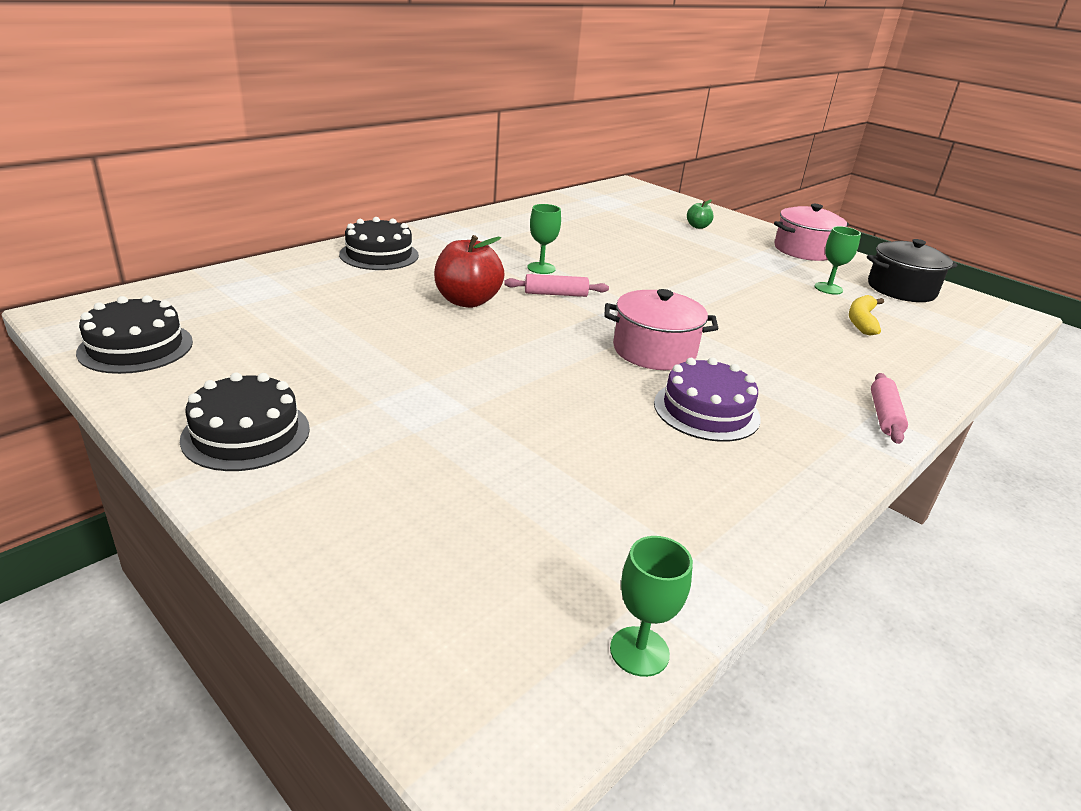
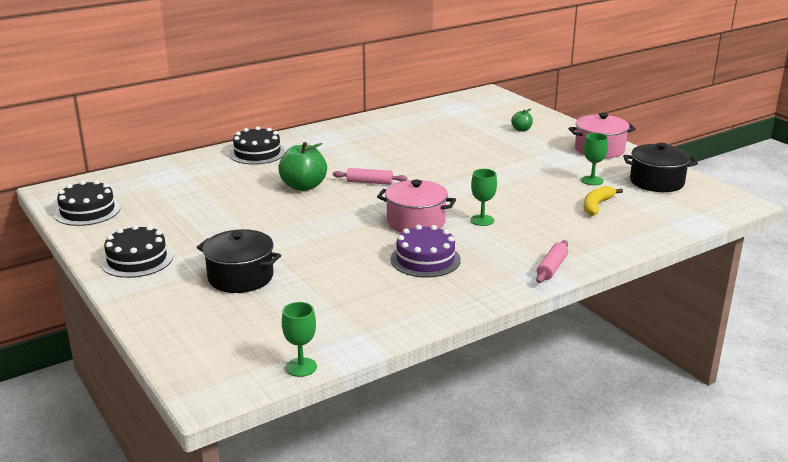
camera: 15 degrees right, 5 degrees down
red apple [434,235,505,308] -> green apple [278,142,327,191]
green goblet [527,204,561,274] -> green goblet moved to [470,169,497,226]
none -> black pot [197,229,281,293]

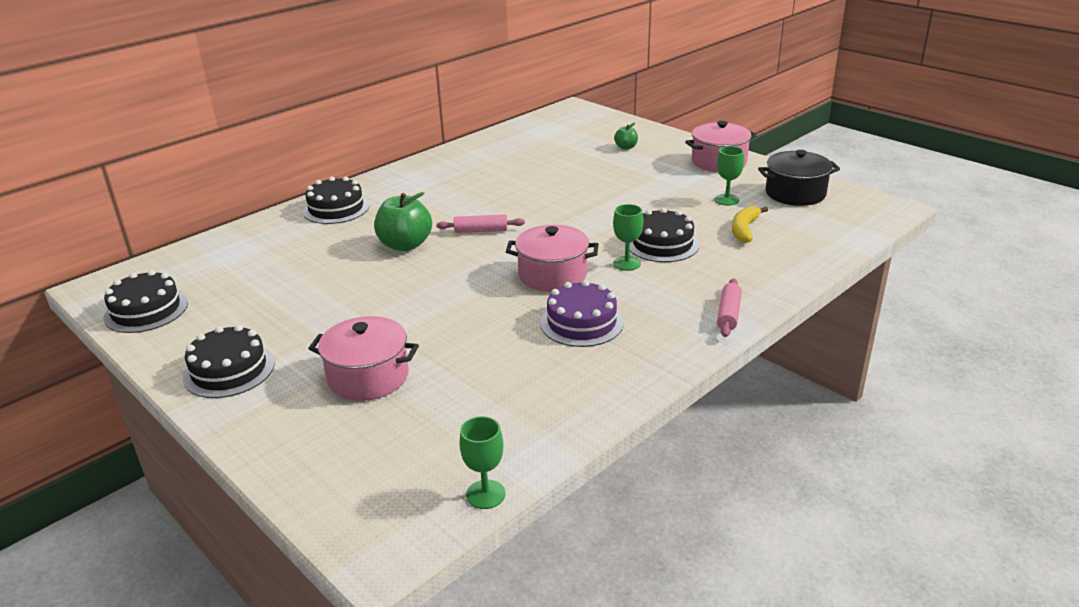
camera: 10 degrees left, 5 degrees up
black pot [197,229,281,293] -> pink pot [308,316,419,401]
none -> black cake [630,208,699,262]

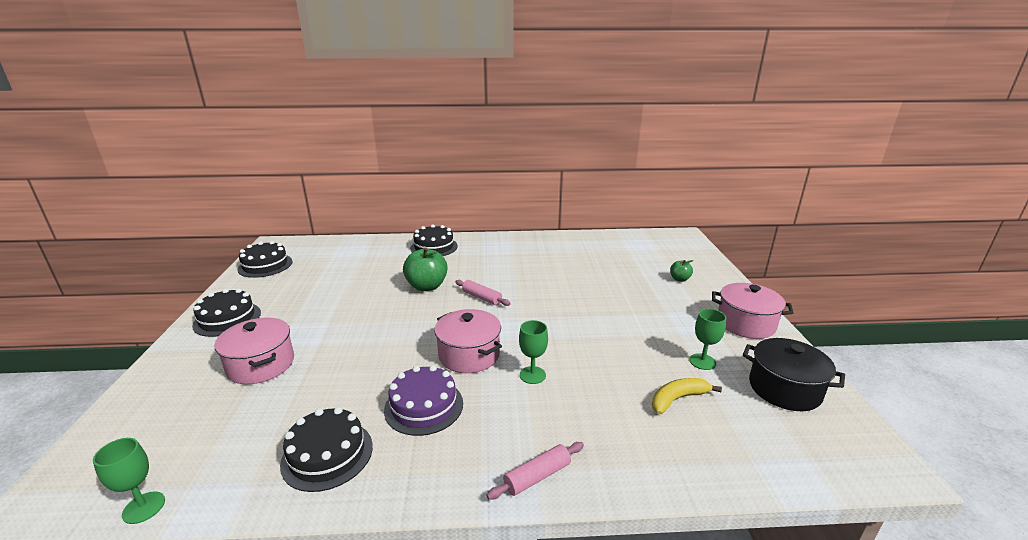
camera: 40 degrees right, 5 degrees down
black cake [630,208,699,262] -> black cake moved to [280,407,373,492]

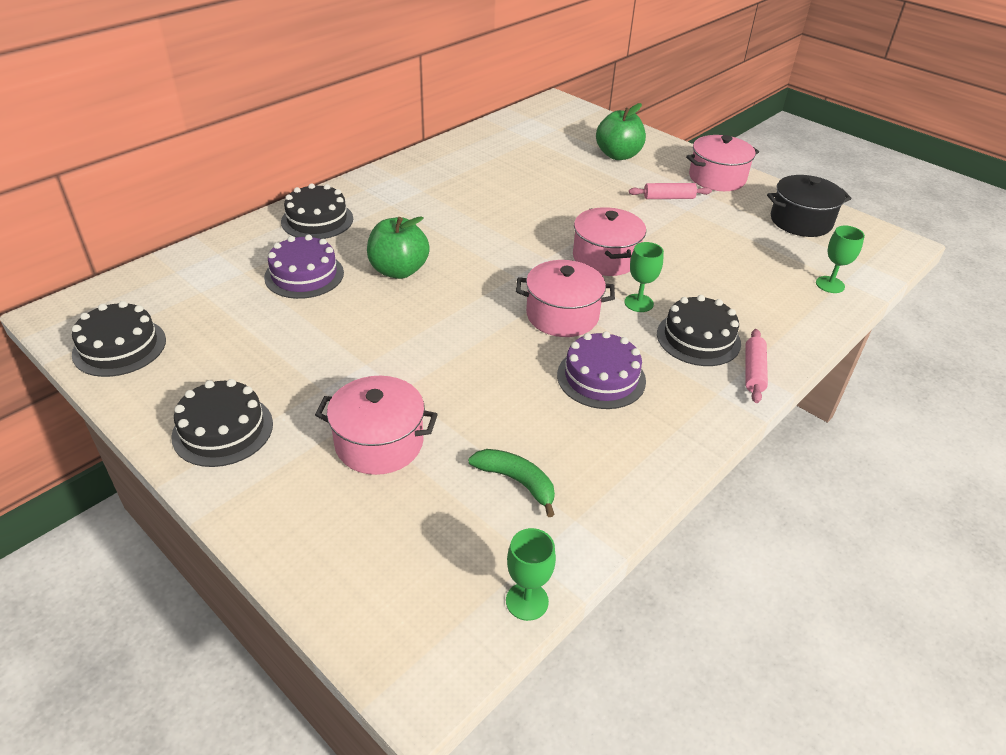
camera: 45 degrees left, 15 degrees up
black cake [280,407,373,492] -> black cake moved to [657,295,741,366]
pink rolling pin [455,280,511,306] -> pink rolling pin moved to [629,183,712,199]
yellow banana [652,378,722,414] -> none
green apple [670,260,693,282] -> green apple [596,103,646,160], size x1.95
green goblet [689,309,726,370] -> green goblet moved to [816,226,865,293]
none -> purple cake [264,234,344,299]
none -> green banana [468,449,555,517]
none -> pink pot [573,207,646,276]

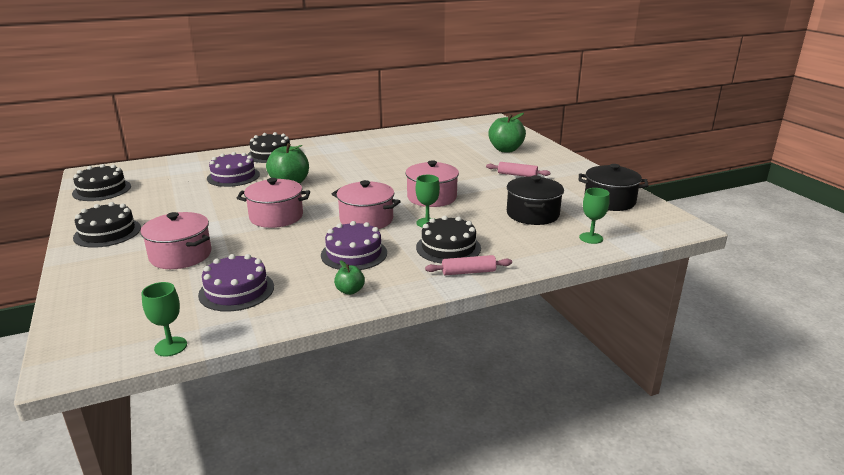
camera: 25 degrees right, 15 degrees down
green banana [468,449,555,517] -> purple cake [198,254,274,312]
pink pot [686,135,759,191] -> pink pot moved to [237,178,310,228]
pink rolling pin [745,329,768,403] -> pink rolling pin turned 45 degrees clockwise [425,255,512,275]
none -> green apple [334,260,365,295]
none -> black pot [507,175,564,225]

